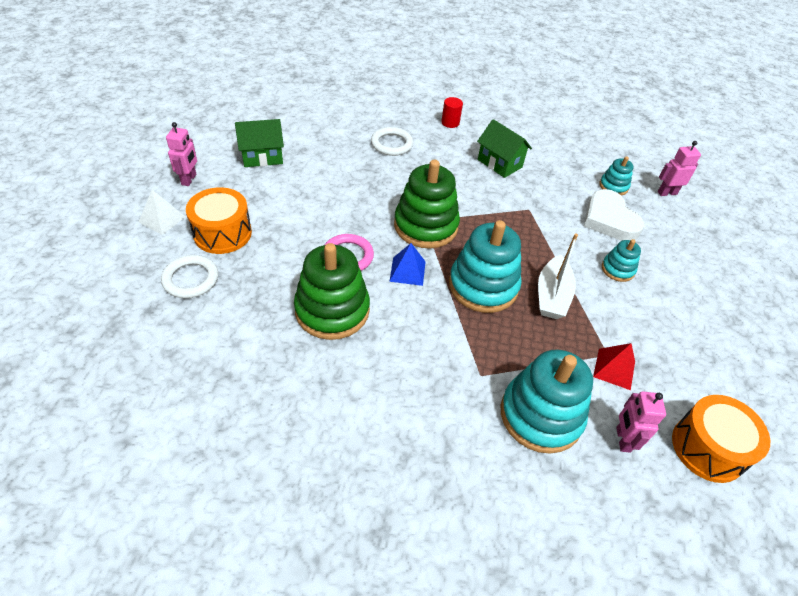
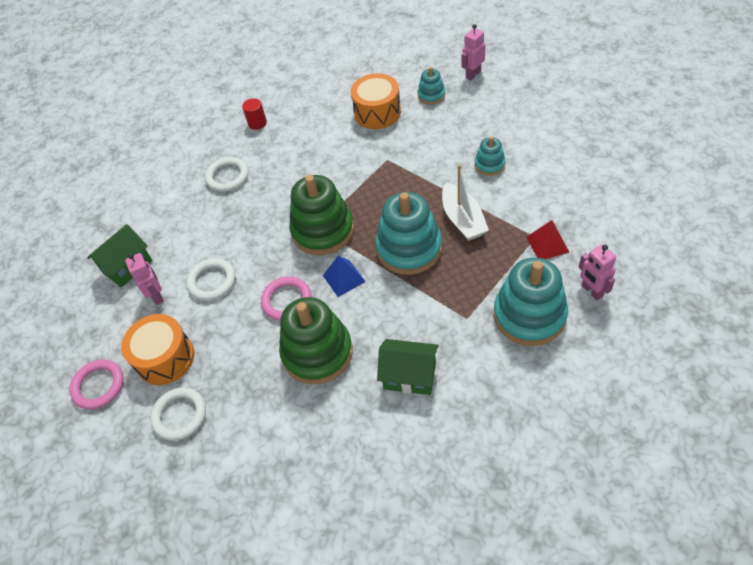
camera: 25 degrees left, 5 degrees up
white pyramid [139,190,185,235] -> pink ring [69,359,124,409]
pink robot [166,122,197,186] -> pink robot moved to [125,253,164,305]
green house [477,119,532,178] -> green house moved to [377,339,438,395]
white heart [584,189,644,240] -> none
orange drum [672,395,770,483] -> orange drum moved to [351,73,401,129]
none -> white ring [186,258,235,301]

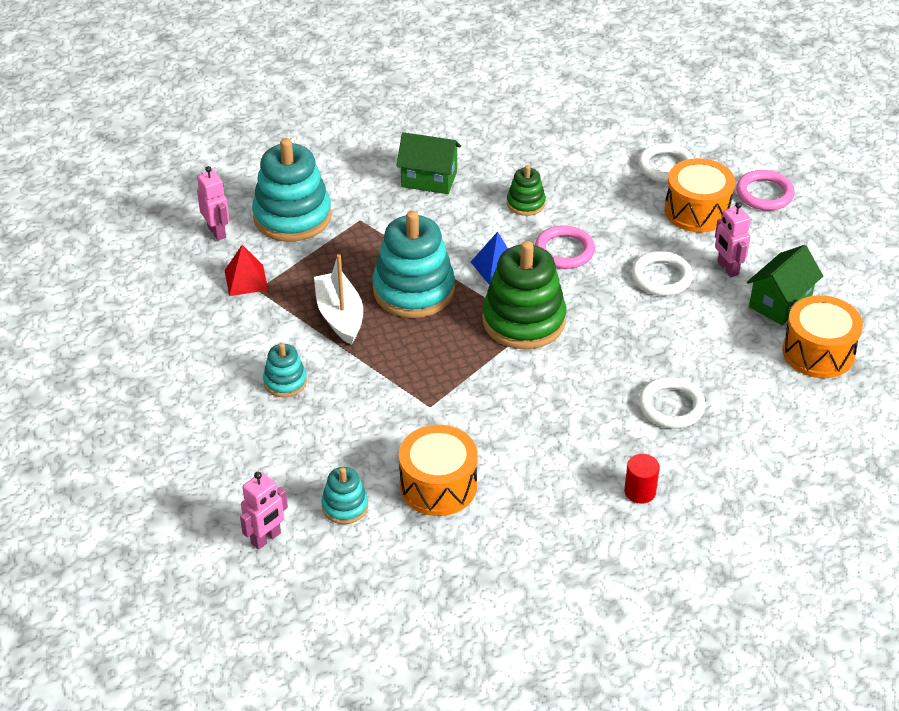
camera: 175 degrees right, 10 degrees down
green stacking toy [279,297,353,384] -> green stacking toy [507,165,546,216], size x0.50
none -> orange drum [782,295,863,378]

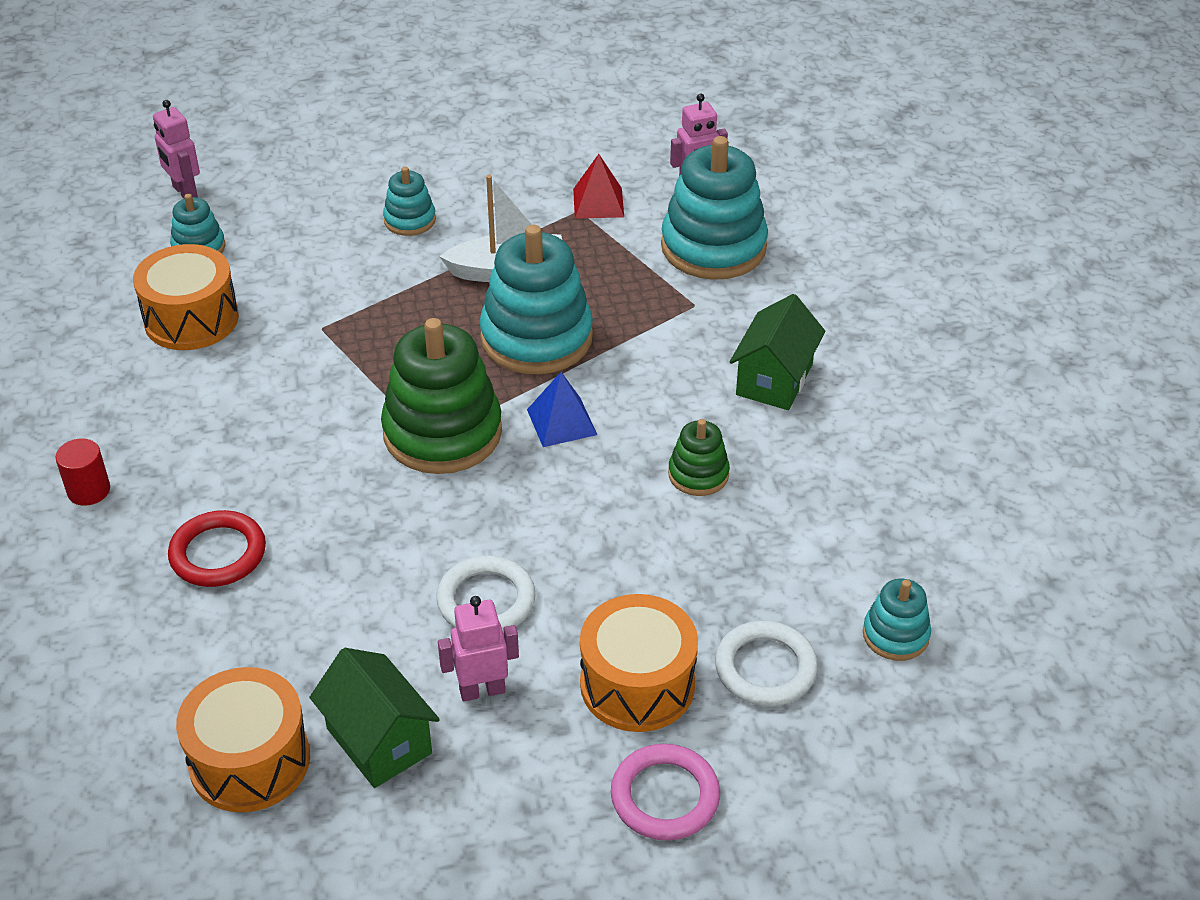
camera: 100 degrees right, 0 degrees up
pink ring [535,225,595,269] -> none
white ring [639,377,706,429] -> red ring [168,510,266,587]
none -> turquoise stacking toy [863,579,931,661]

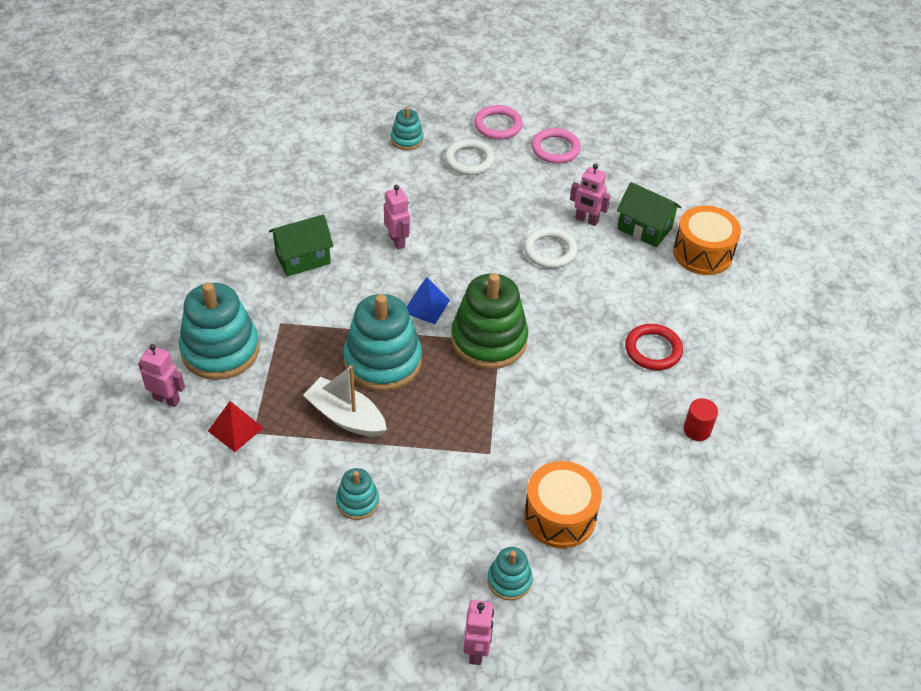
camera: 140 degrees left, 5 degrees up
green house [309,648,440,788] -> green house turned 60 degrees counterclockwise [616,182,681,247]
orange drum [580,594,698,732] -> none
green stacking toy [668,419,730,496] -> pink robot [384,185,410,250]
none -> pink ring [474,105,523,140]

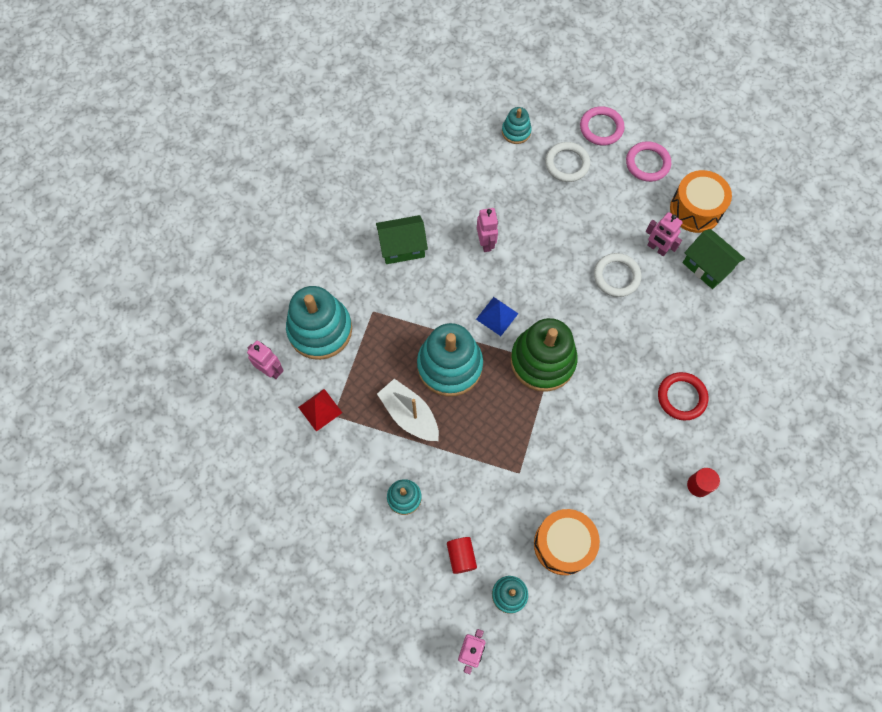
camera: 15 degrees right, 20 degrees up
orange drum [673,206,741,275] -> orange drum moved to [670,170,732,233]
none -> red cylinder [447,537,477,574]

